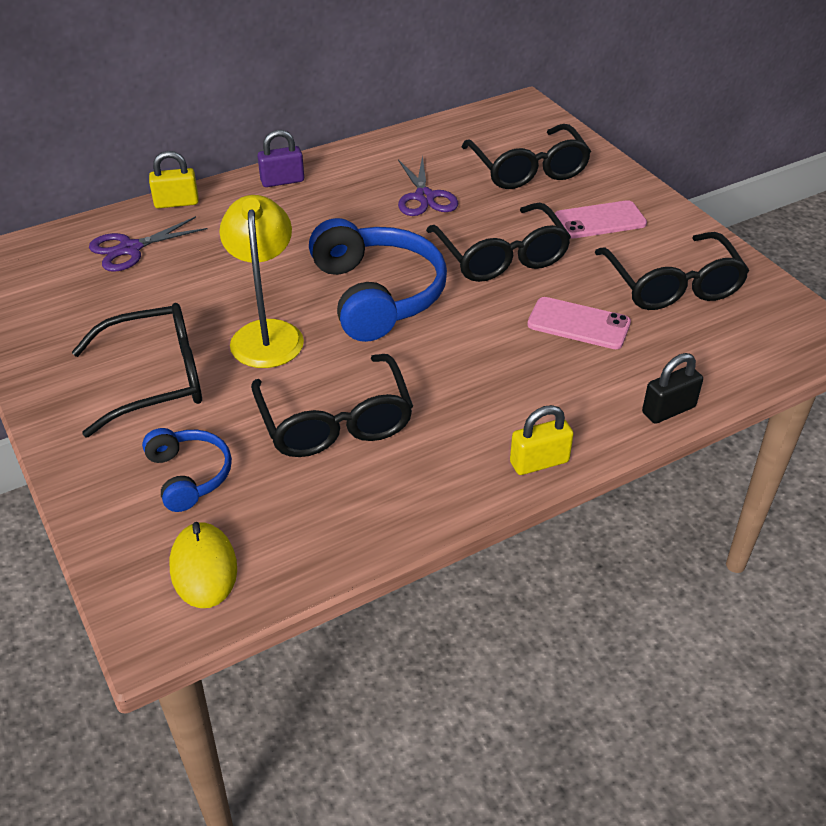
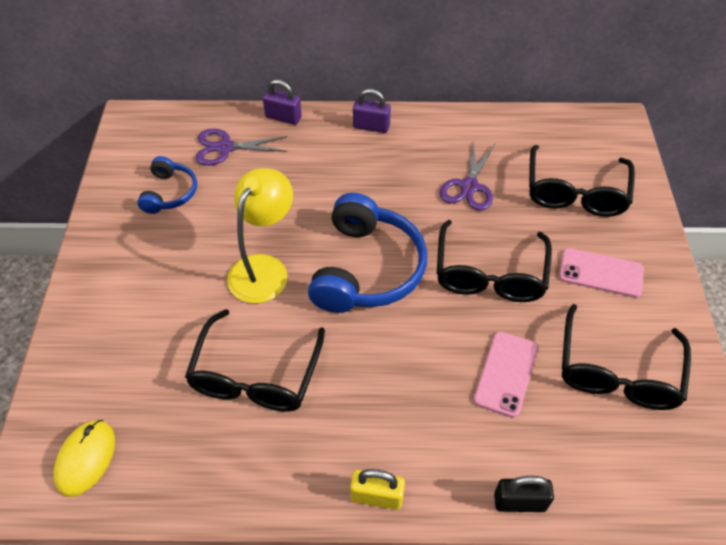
camera: 30 degrees right, 10 degrees up
black glasses [72,303,202,437] -> none
blue headphones [142,428,232,512] -> blue headphones moved to [137,156,197,214]
yellow padlock [149,151,199,208] -> purple padlock [263,79,302,125]
pink phone [527,297,631,349] -> pink phone turned 60 degrees clockwise [474,331,538,418]

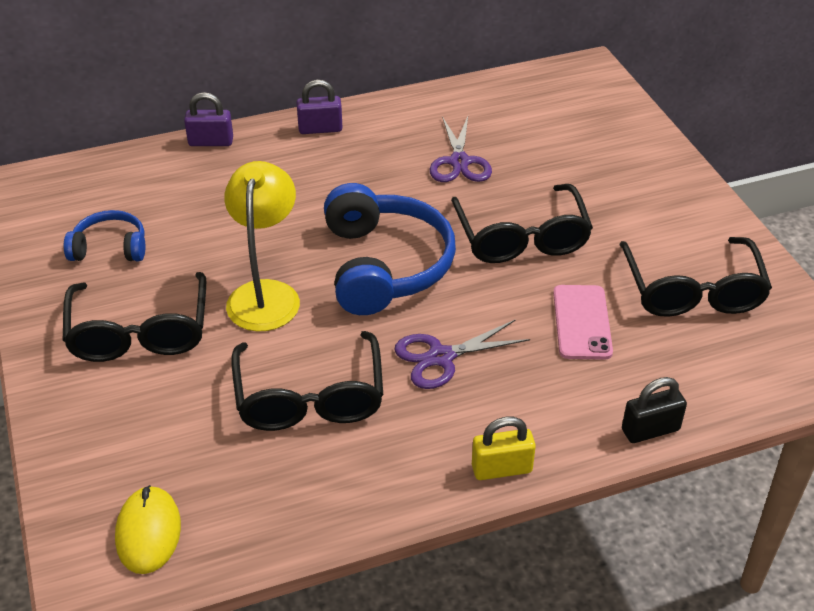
camera: 20 degrees left, 10 degrees down
blue headphones [137,156,197,214] -> blue headphones turned 75 degrees counterclockwise [64,210,145,261]
purple scissors [196,129,287,166] -> purple scissors moved to [395,320,530,389]
black glasses [529,145,635,217] -> black glasses moved to [63,272,206,362]
pink phone [559,248,644,298] -> none

